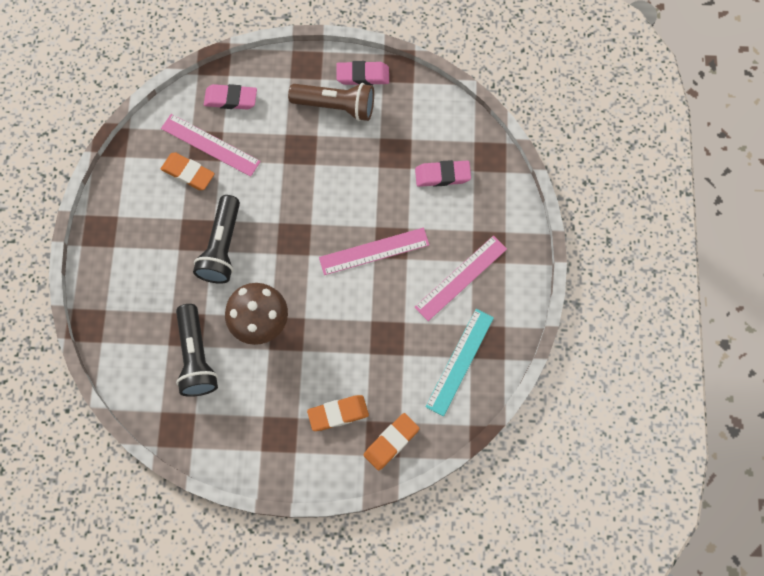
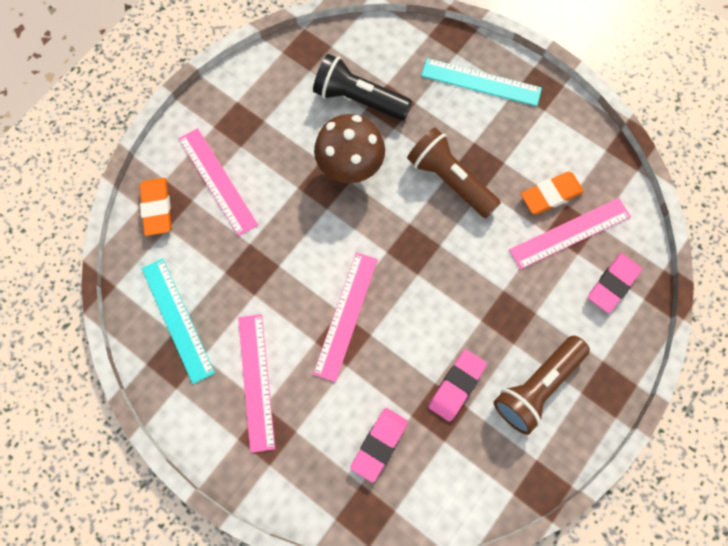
camera: 125 degrees right, 0 degrees up
black flashlight [193,195,240,284] -> brown flashlight [407,128,501,218]
orange eraser [307,395,369,431] -> pink ruler [179,128,258,236]
pink eraser [336,61,389,85] -> pink eraser moved to [428,349,487,422]
none -> turquoise ruler [421,58,542,106]

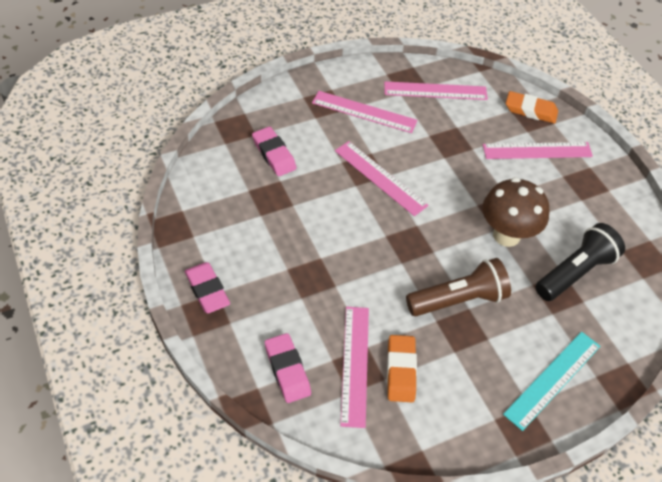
camera: 115 degrees right, 20 degrees down
turquoise ruler [142,258,215,384] -> pink ruler [384,81,488,100]
pink eraser [428,349,487,422] -> pink eraser moved to [185,262,230,313]
brown flashlight [494,335,590,435] -> none

